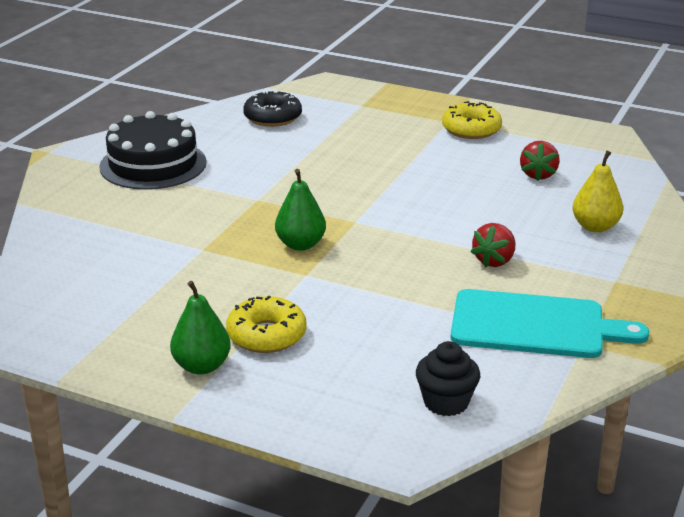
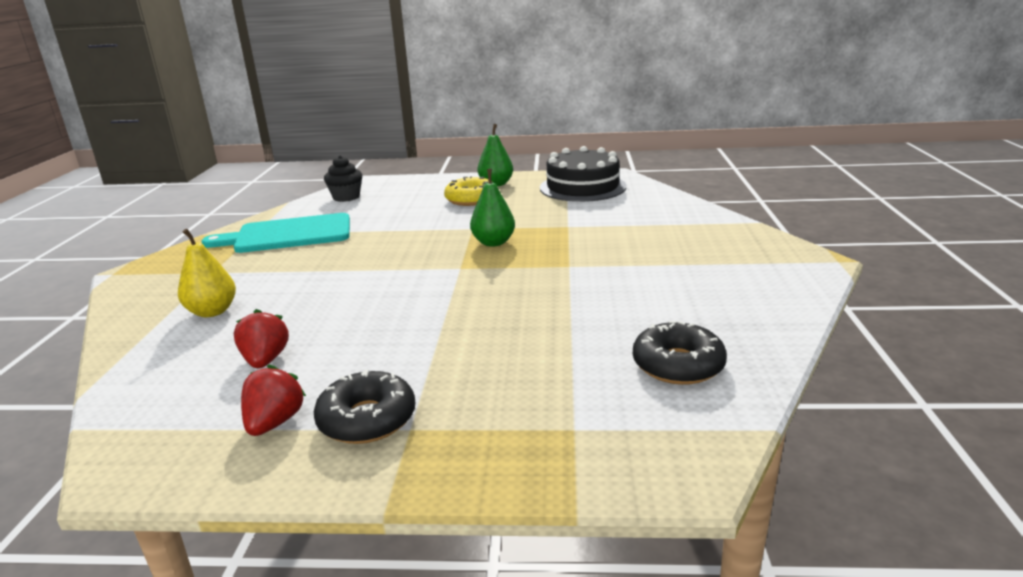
camera: 160 degrees right, 5 degrees down
black cake [99,111,207,190] -> black cake moved to [540,146,627,202]
yellow donut [442,101,502,139] -> black donut [314,370,415,444]
red strawberry [471,223,516,267] -> red strawberry moved to [241,364,306,436]

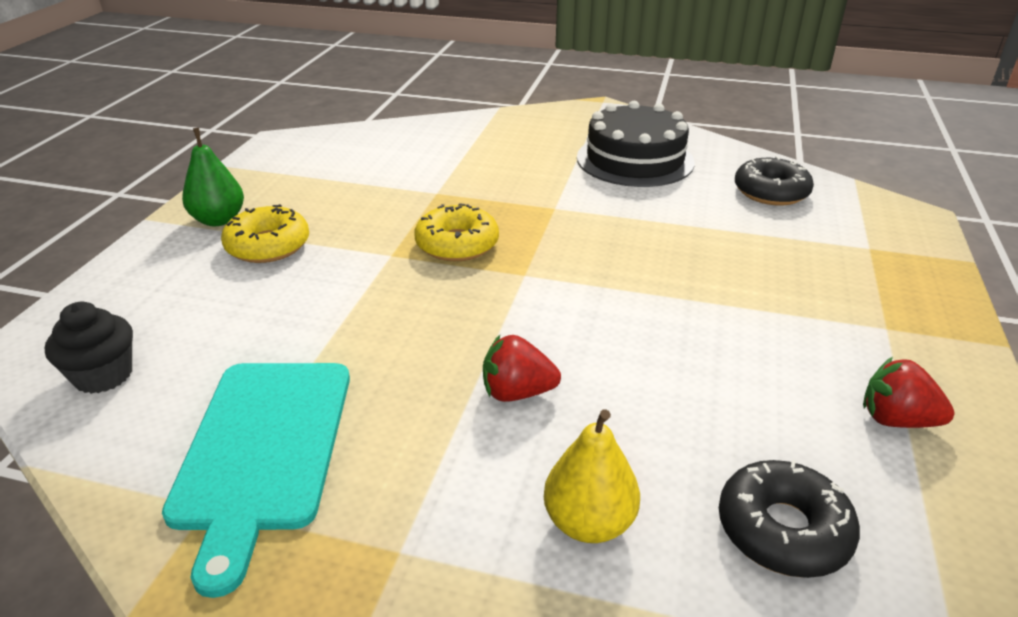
camera: 80 degrees left, 10 degrees up
red strawberry [234,309,289,368] -> red strawberry moved to [483,335,561,402]
black donut [314,370,415,444] -> black donut moved to [719,460,860,578]
green pear [470,169,515,247] -> yellow donut [414,203,499,261]
black cake [540,146,627,202] -> black cake moved to [577,101,695,187]

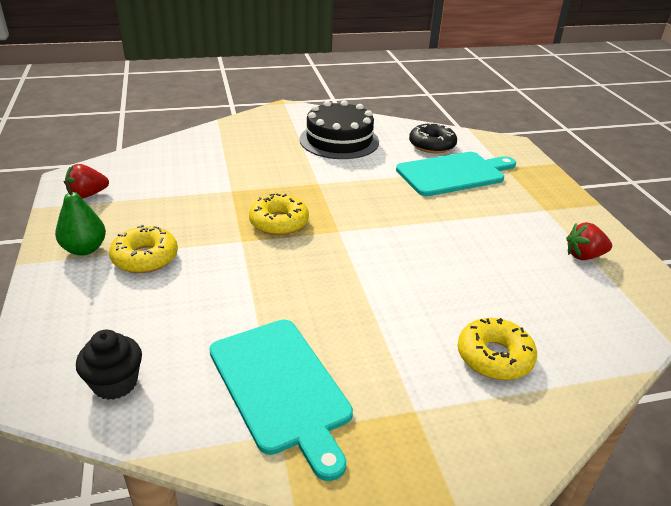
camera: 30 degrees left, 0 degrees up
red strawberry [483,335,561,402] -> red strawberry moved to [65,164,109,199]
yellow pear [544,409,640,543] -> yellow donut [458,318,537,380]
black donut [719,460,860,578] -> none
none -> turquoise cutting board [396,152,516,196]

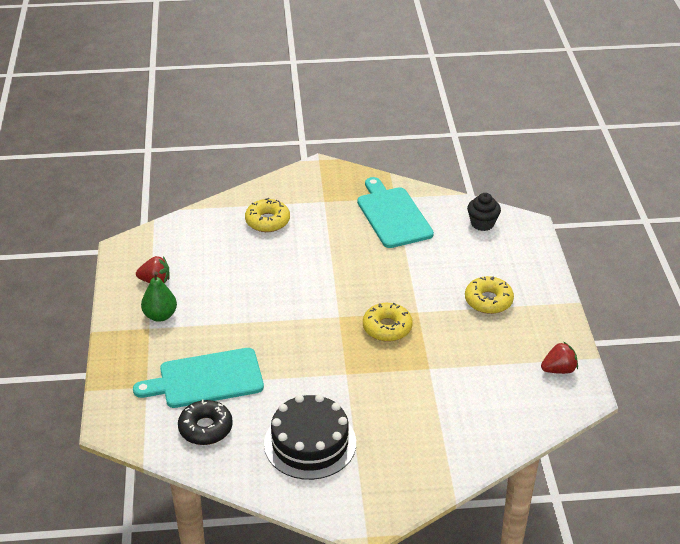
camera: 170 degrees left, 5 degrees up
green pear [55,180,106,256] -> green pear moved to [141,271,177,322]

